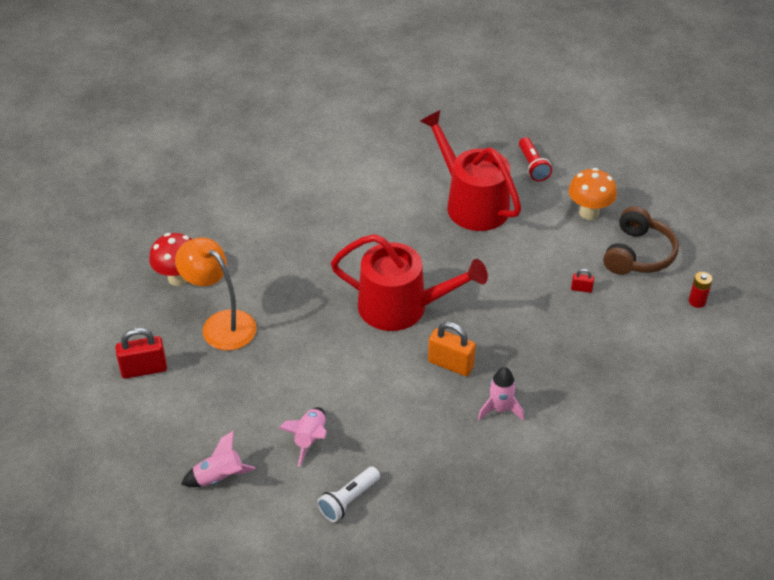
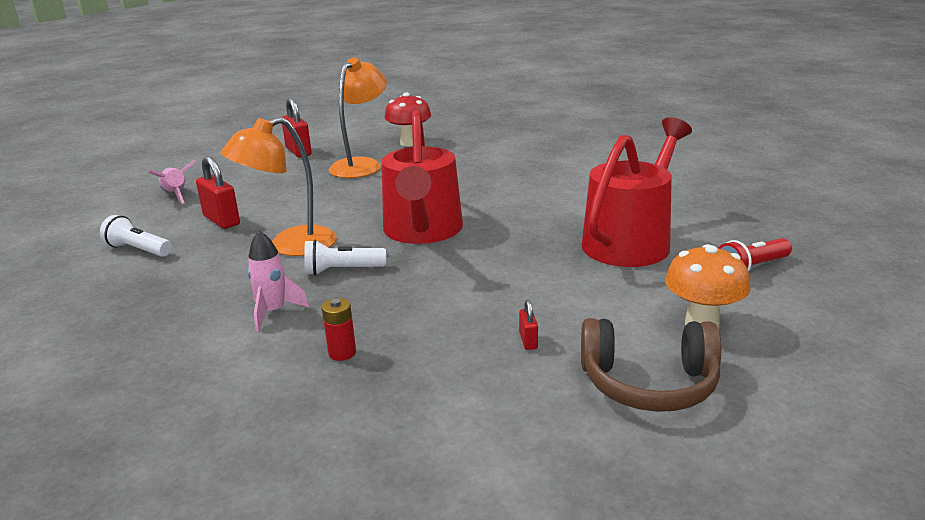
camera: 75 degrees right, 20 degrees down
pink rocket [279,407,327,467] -> red padlock [196,156,240,229]
orange padlock [428,322,476,376] -> white flashlight [304,240,386,276]
red battery [689,272,713,308] -> red battery moved to [322,298,356,361]
none -> orange lamp [221,117,337,256]

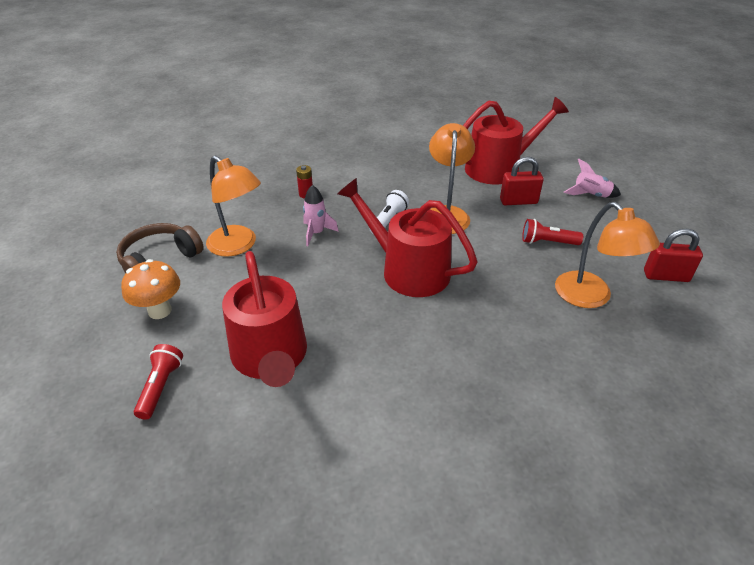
camera: 125 degrees right, 15 degrees up
white flashlight [100,215,172,257] -> red watering can [463,97,569,184]
pink rocket [247,230,309,331] -> pink rocket moved to [303,185,339,246]
red mushroom [384,92,431,147] -> none
red padlock [519,300,538,350] -> orange lamp [206,155,261,257]
none -> red flashlight [522,219,583,245]

